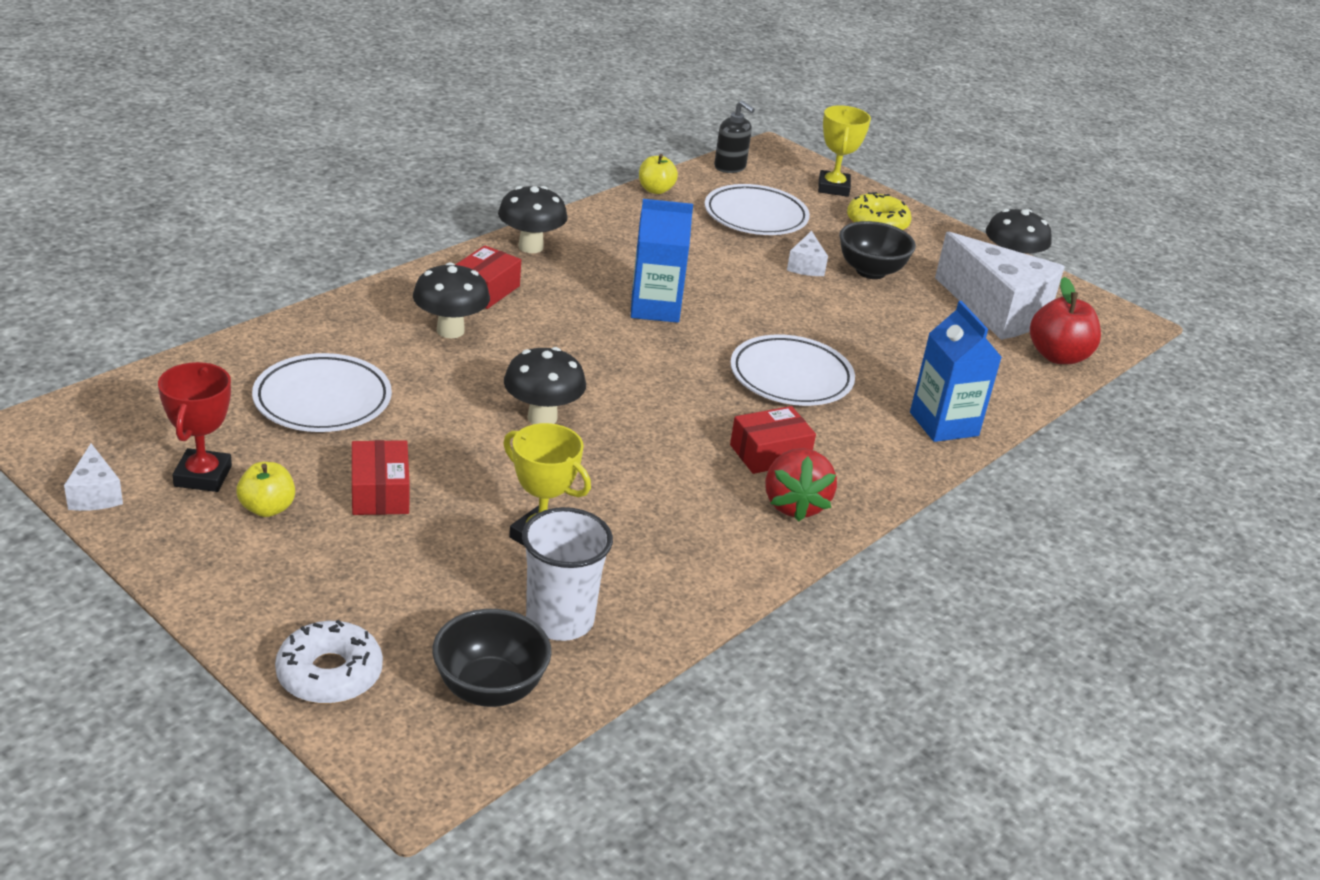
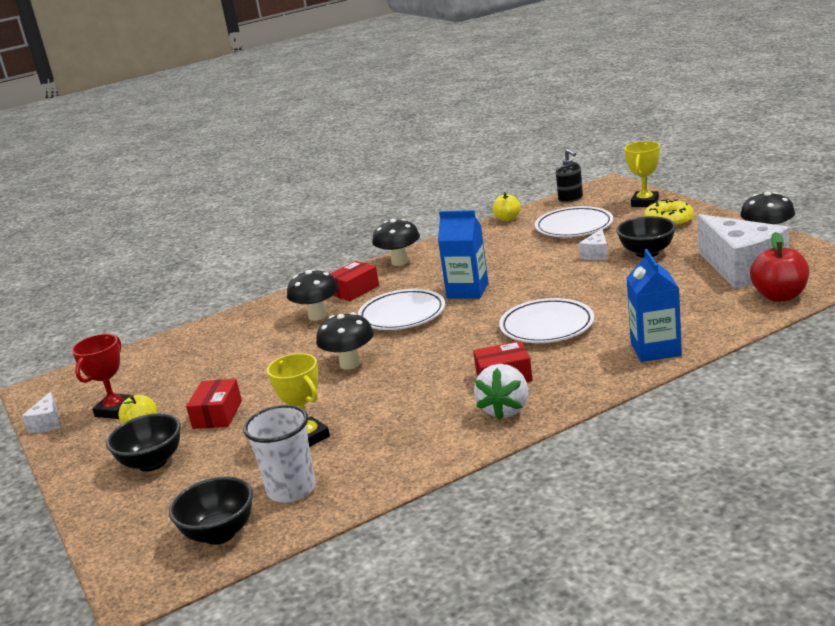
camera: 25 degrees right, 10 degrees down
white plate [252,353,392,432] -> white plate moved to [358,289,445,330]
white donut [275,620,383,704] -> none
red strawberry [765,448,837,522] -> white strawberry [474,364,528,420]
none -> black bowl [106,413,181,472]

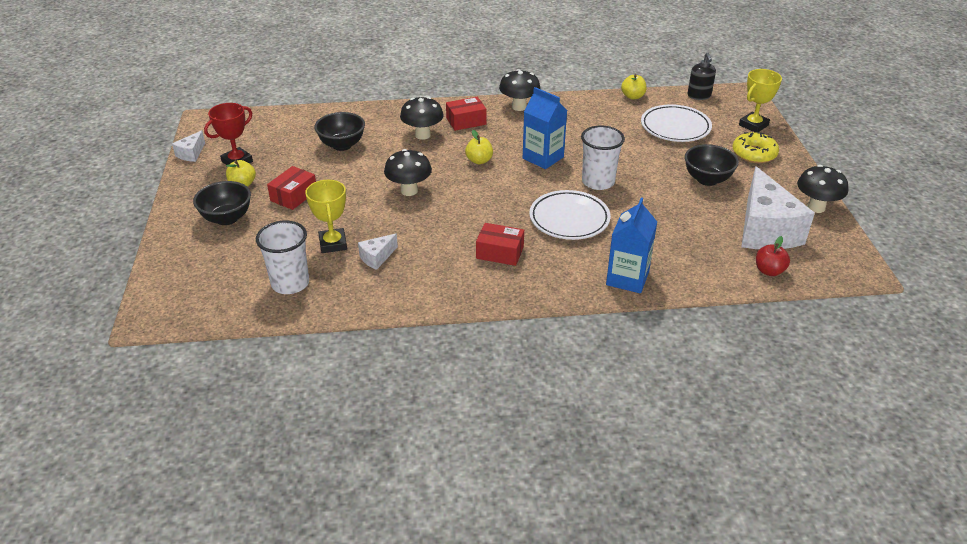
camera: 20 degrees right, 15 degrees up
black bowl [169,477,253,545] -> black bowl moved to [314,112,365,151]
white plate [358,289,445,330] -> yellow apple [465,130,493,164]
white strawberry [474,364,528,420] -> none
white cheese [579,229,608,260] -> white cheese moved to [358,234,398,270]
red apple [750,232,809,302] -> red apple [756,236,790,276], size x0.64
none -> white cup [581,126,625,190]

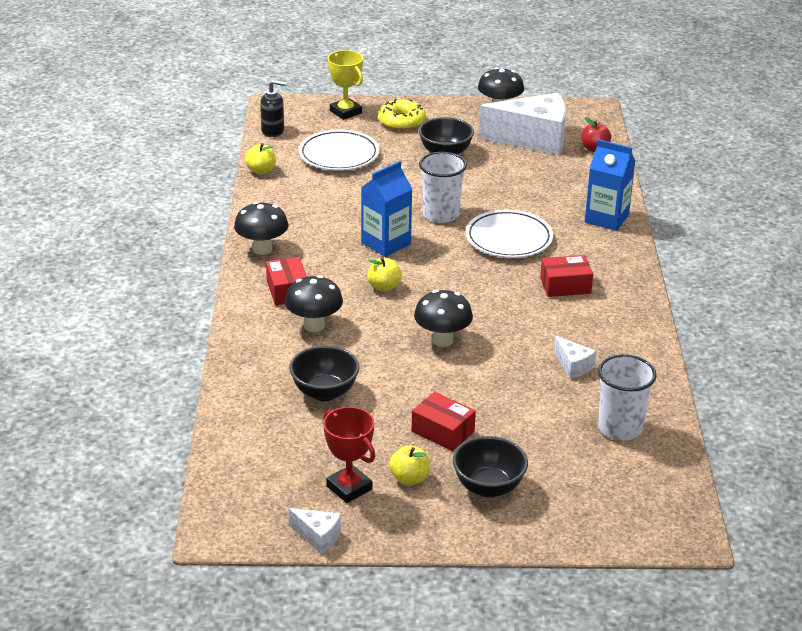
camera: 85 degrees left, 5 degrees down
yellow trophy [305,180,347,253] -> none
red box [476,223,524,266] -> red box turned 60 degrees clockwise [540,255,593,297]

